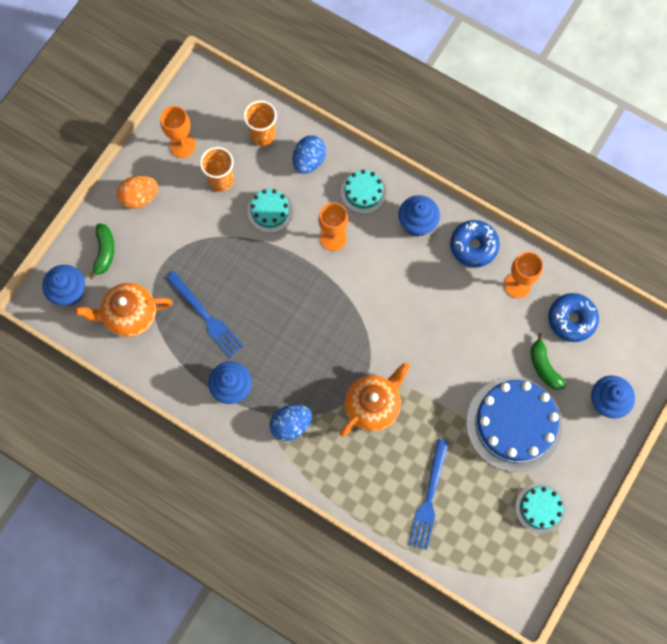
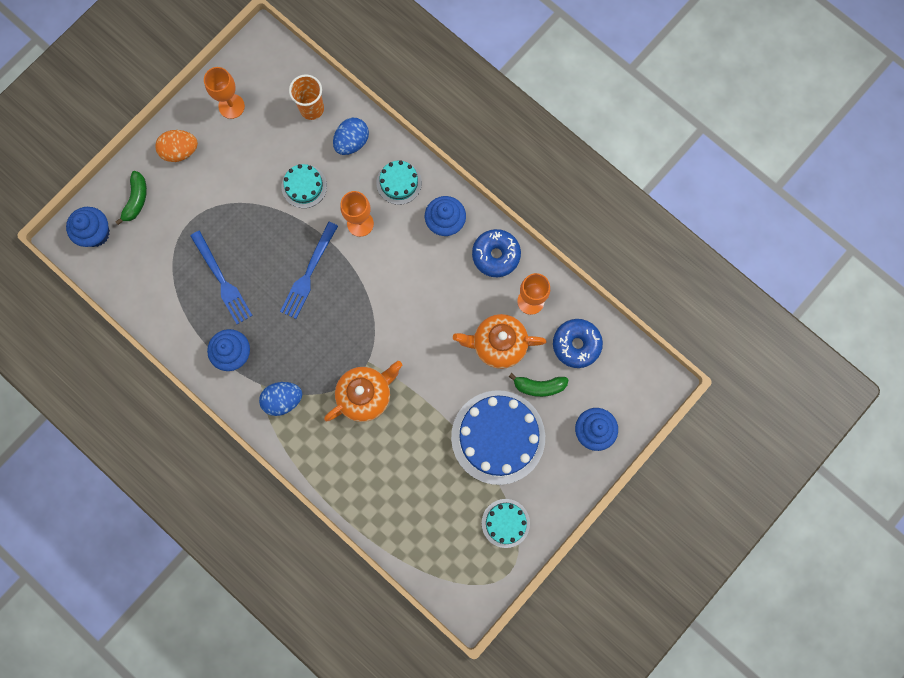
camera: 10 degrees right, 5 degrees up
orange teapot [75,283,173,337] -> orange teapot moved to [453,314,546,369]
orange cup [200,147,234,192] -> none
blue fork [409,439,449,550] -> blue fork moved to [280,222,338,319]
green banana [531,333,566,390] -> green banana turned 75 degrees counterclockwise [509,373,568,397]

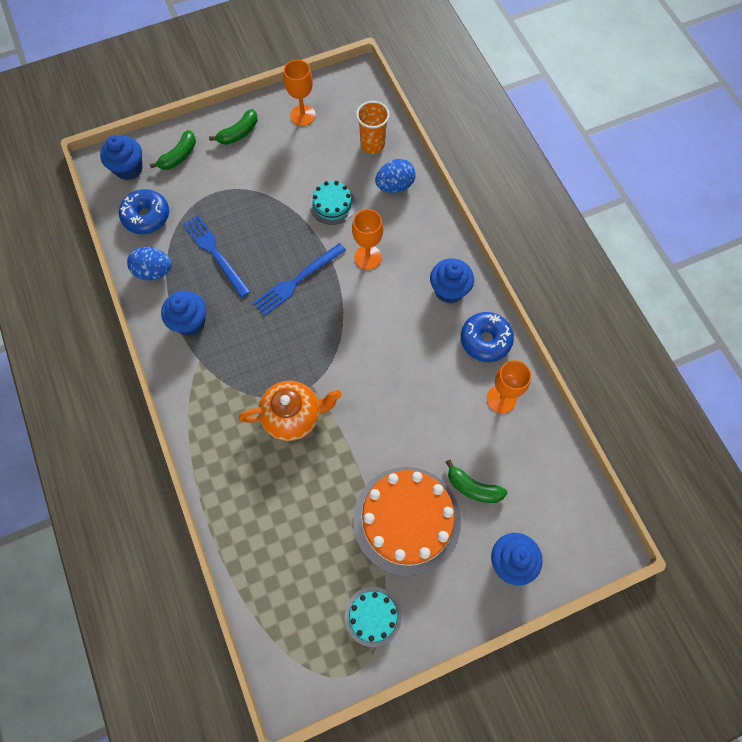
camera: 25 degrees right, 10 degrees down
orange egg [155,130,198,162] -> green banana [209,109,257,145]
blue fork [190,231,253,324] -> blue fork turned 150 degrees clockwise [183,215,251,298]
blue egg [259,382,302,416] -> blue egg moved to [127,247,172,280]
turquoise cake [377,160,422,205] -> none
blue cake [451,390,545,485] -> orange cake [353,467,461,576]
orange teapot [453,314,546,369] -> none
blue donut [553,319,603,368] -> blue donut moved to [119,189,169,234]

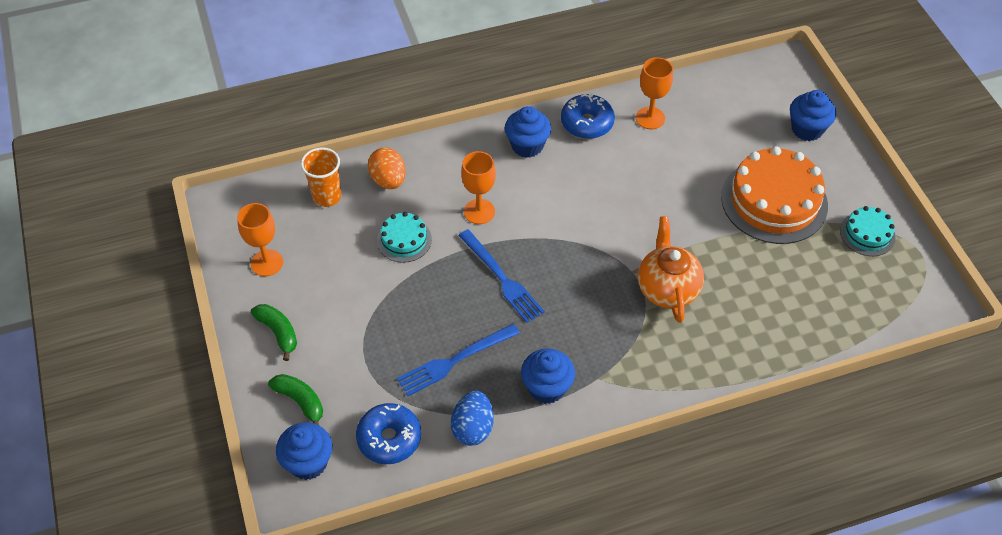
camera: 85 degrees left, 15 degrees down
blue egg [375,159,415,193] -> orange egg [368,147,406,189]
green banana [446,460,508,503] -> none

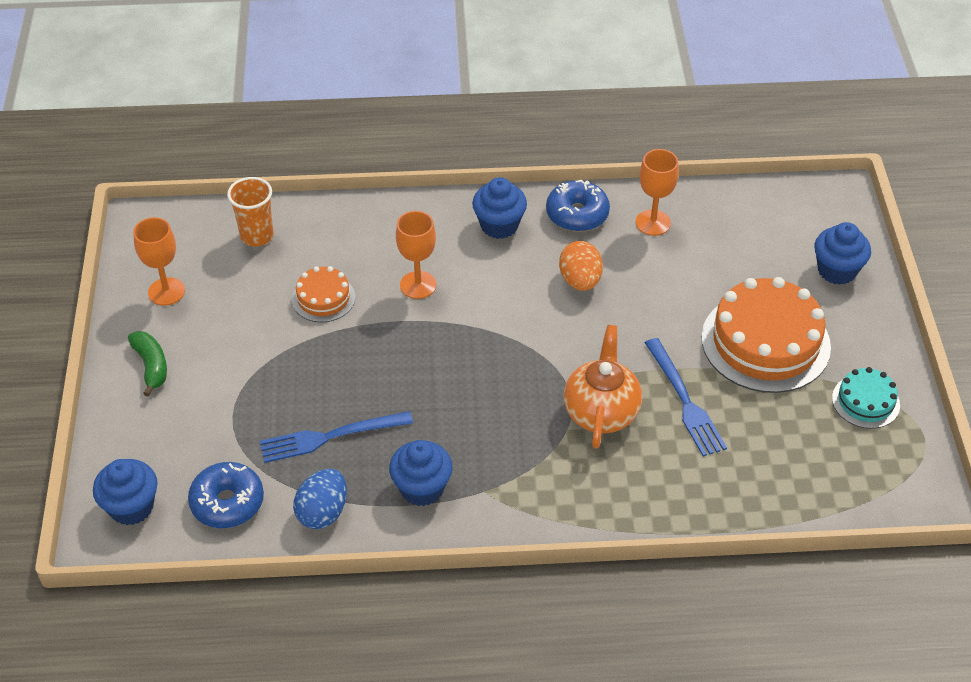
camera: 15 degrees right, 5 degrees down
green banana [268,374,323,425] -> none
orange egg [368,147,406,189] -> orange egg moved to [559,241,603,291]
turquoise cake [377,212,432,263] -> orange cake [292,266,355,322]
blue fork [458,229,545,323] -> blue fork moved to [645,338,727,457]

